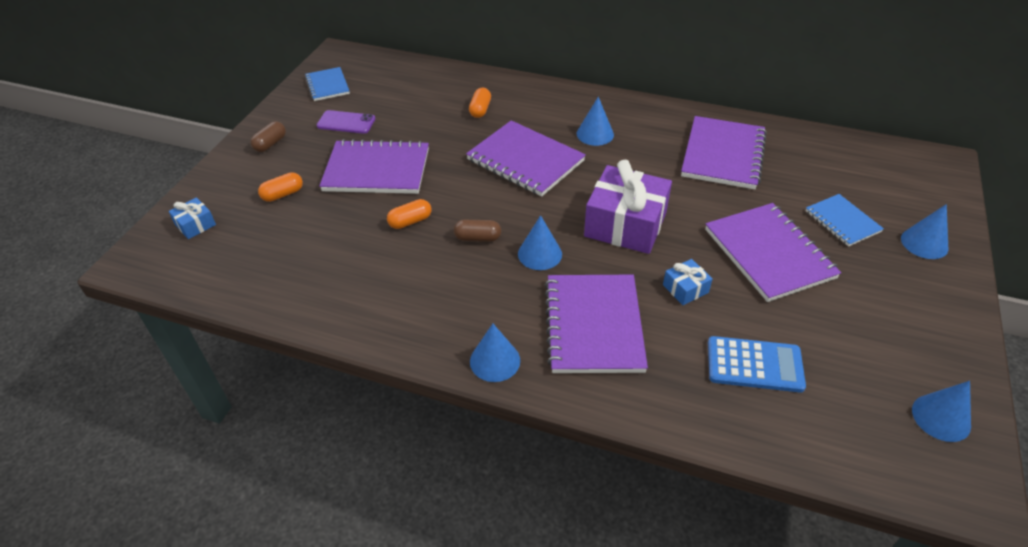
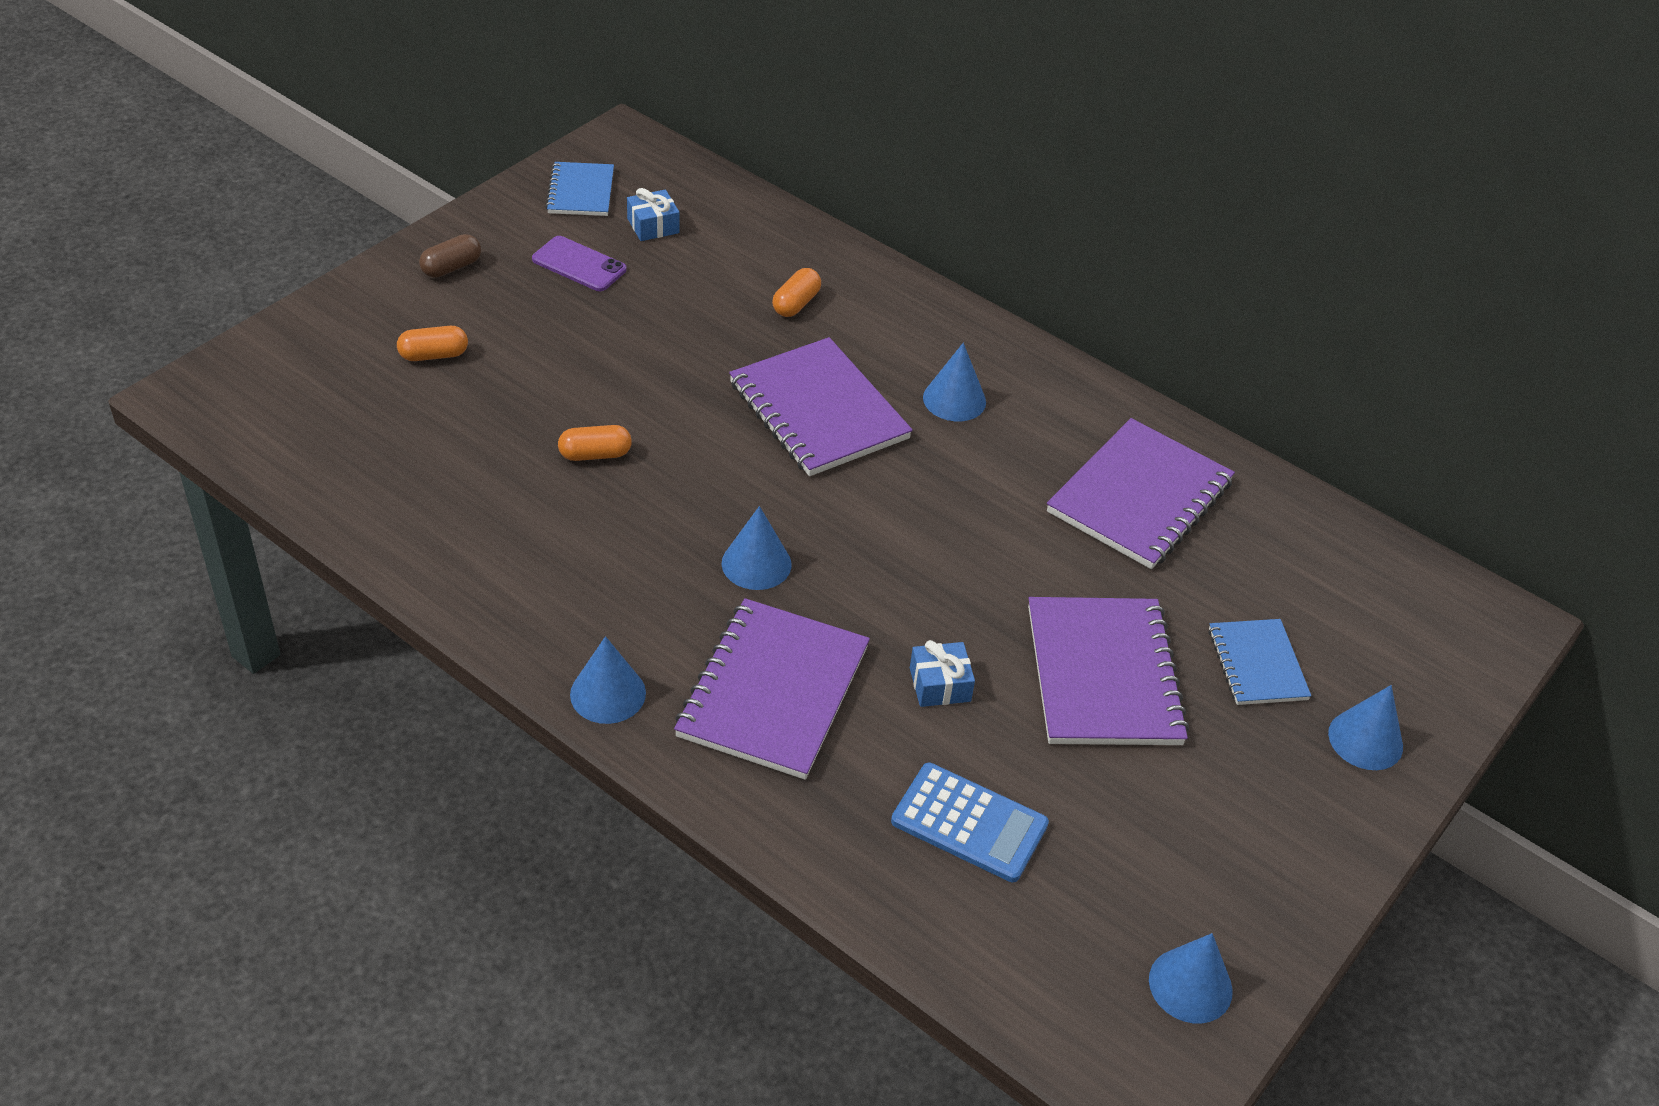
camera: 15 degrees right, 0 degrees up
blue gift [169,197,216,239] -> blue gift moved to [627,188,680,241]
purple notebook [319,139,429,194] -> none
brown capsule [454,220,501,242] -> none
purple gift [584,160,672,254] -> none

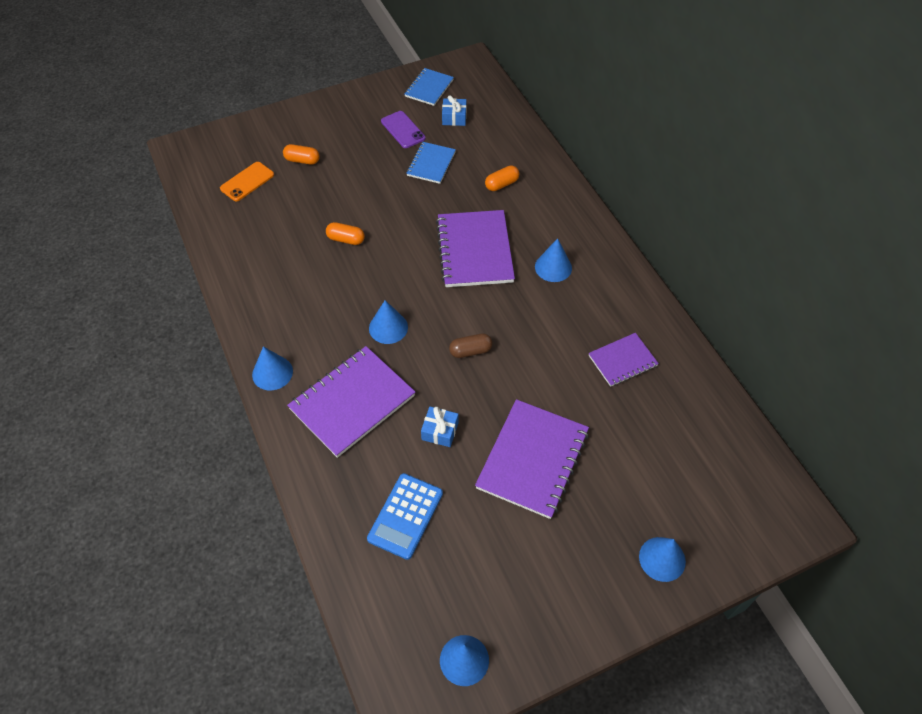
camera: 30 degrees right, 10 degrees up
brown capsule [419,234,481,278] -> brown capsule moved to [449,333,493,358]
blue calculator [891,763,1049,882] -> blue calculator turned 60 degrees clockwise [367,473,443,560]
purple notebook [1047,418,1235,569] -> purple notebook [589,333,659,387], size x0.57
blue notebook [1208,619,1311,705] -> blue notebook moved to [406,142,456,184]
none -> orange phone [220,162,274,202]

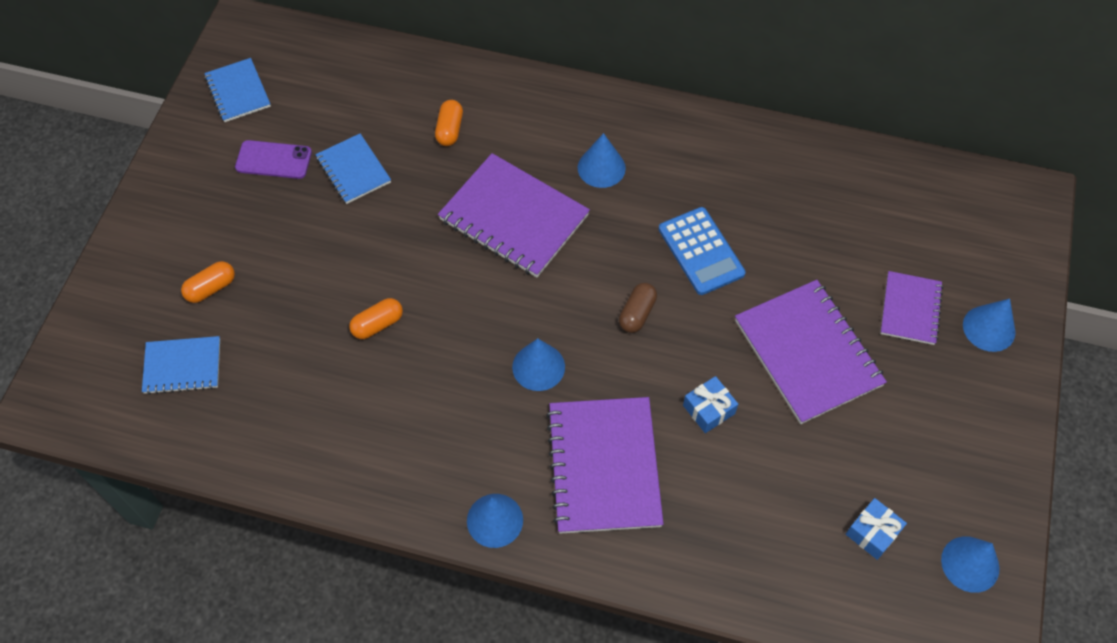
camera: 50 degrees left, 5 degrees up
orange phone [220,162,274,202] -> blue notebook [142,336,220,395]
blue calculator [367,473,443,560] -> blue calculator moved to [659,207,746,295]
blue gift [442,95,467,126] -> blue gift moved to [846,498,907,560]
purple notebook [589,333,659,387] -> purple notebook moved to [880,271,943,345]

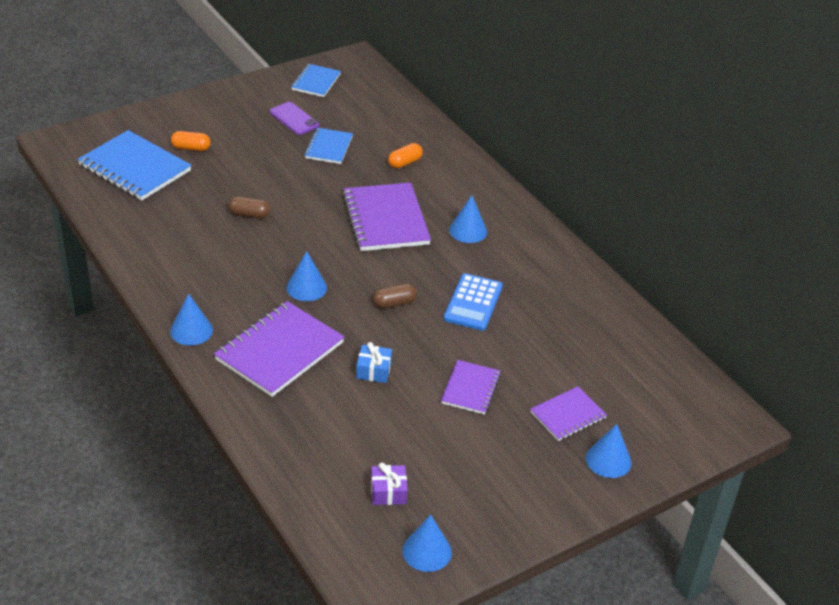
camera: 40 degrees right, 20 degrees down
blue notebook [142,336,220,395] -> blue notebook [77,130,192,201], size x1.76
orange capsule [349,298,403,339] -> brown capsule [229,197,270,219]
purple notebook [735,280,887,424] -> purple notebook [441,360,501,415], size x0.57
blue gift [846,498,907,560] -> purple gift [371,462,408,505]

